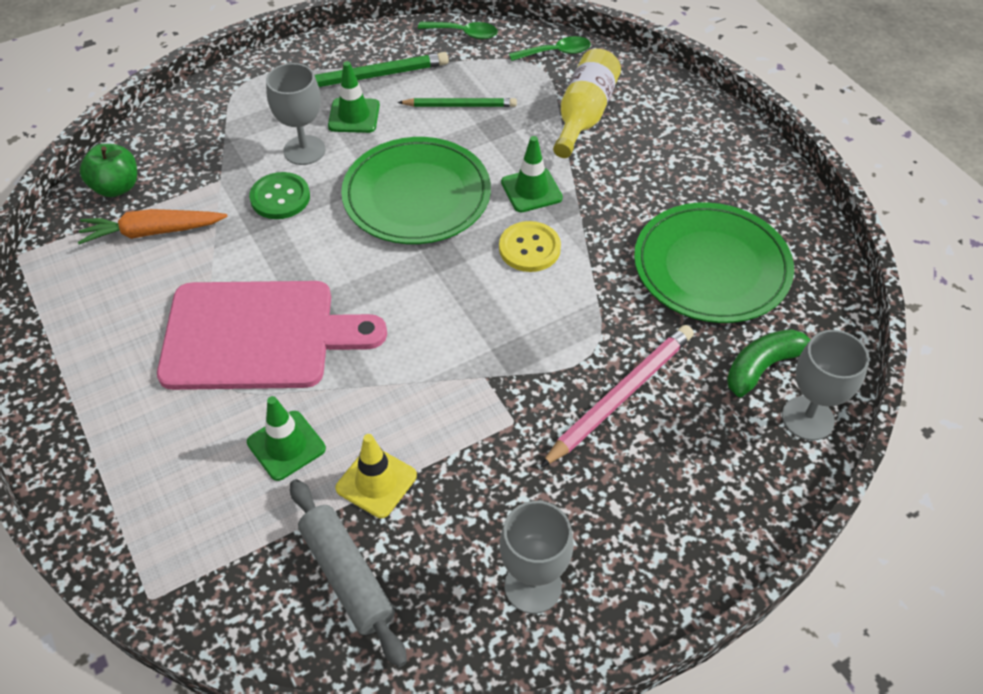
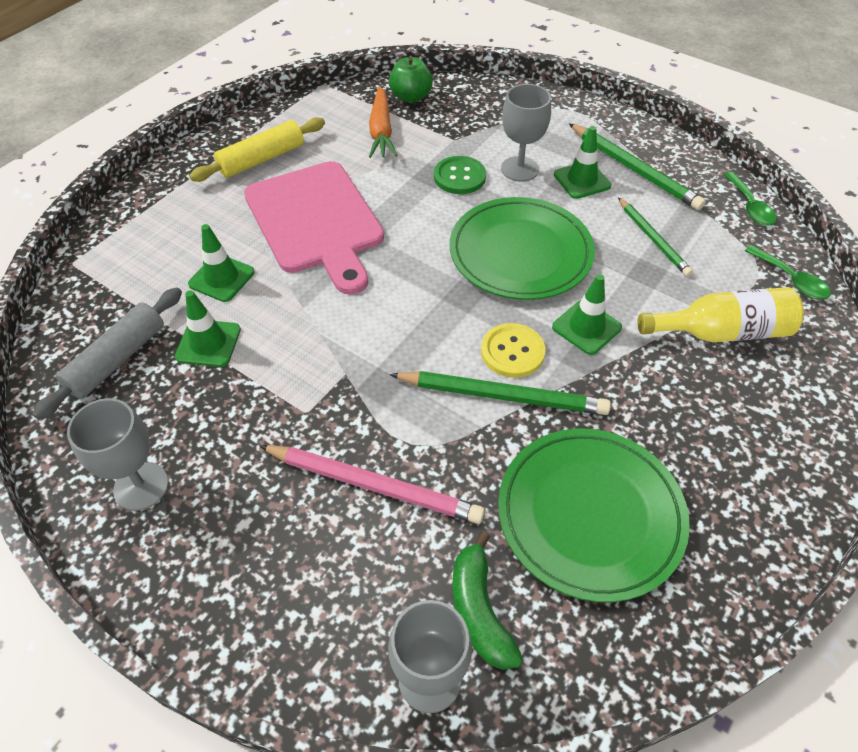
camera: 65 degrees right, 0 degrees up
orange carrot [78,209,228,245] -> orange carrot turned 150 degrees counterclockwise [369,86,398,158]
yellow traffic cone [335,434,417,518] -> green traffic cone [175,290,241,367]
green banana [727,329,811,397] -> green banana turned 135 degrees counterclockwise [452,531,523,670]
none -> yellow rolling pin [189,117,325,182]
none -> green pencil [389,371,611,415]

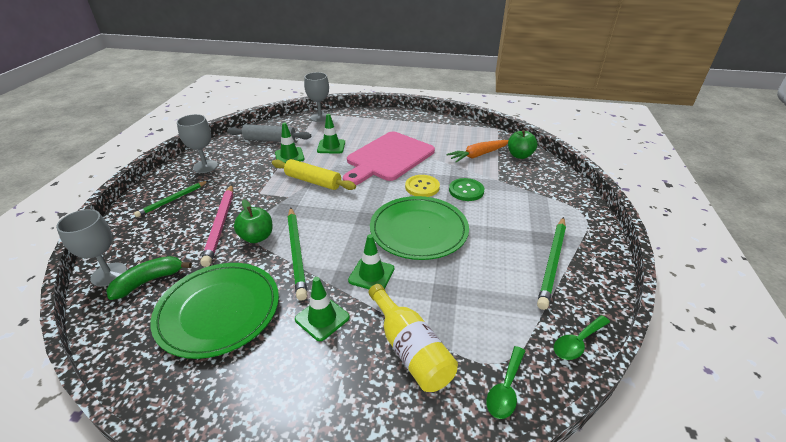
camera: 65 degrees right, 15 degrees down
yellow rolling pin [189,117,325,182] -> yellow rolling pin moved to [272,159,356,190]
yellow button [481,323,545,378] -> yellow button moved to [405,175,440,197]
grey goblet [501,84,551,182] -> grey goblet moved to [304,72,329,122]
green traffic cone [554,126,611,199] -> green traffic cone moved to [295,277,350,341]
green pencil [618,197,693,277] -> green pencil moved to [134,181,208,217]
none -> green apple [234,199,273,243]

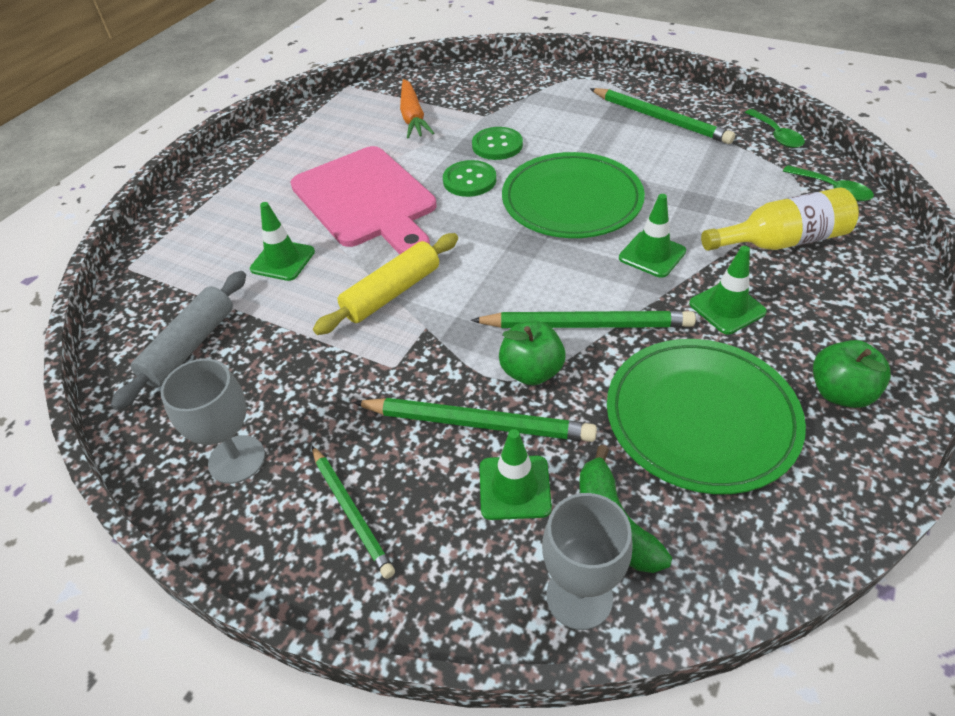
camera: 70 degrees left, 10 degrees up
pink pencil [200,185,233,267] -> green pencil [353,398,597,442]
green traffic cone [275,122,305,163] -> green traffic cone moved to [480,429,552,520]
grey goblet [304,72,329,122] -> none
yellow button [405,175,440,197] -> green button [443,160,496,197]
green apple [508,130,538,159] -> green apple moved to [813,340,891,408]

